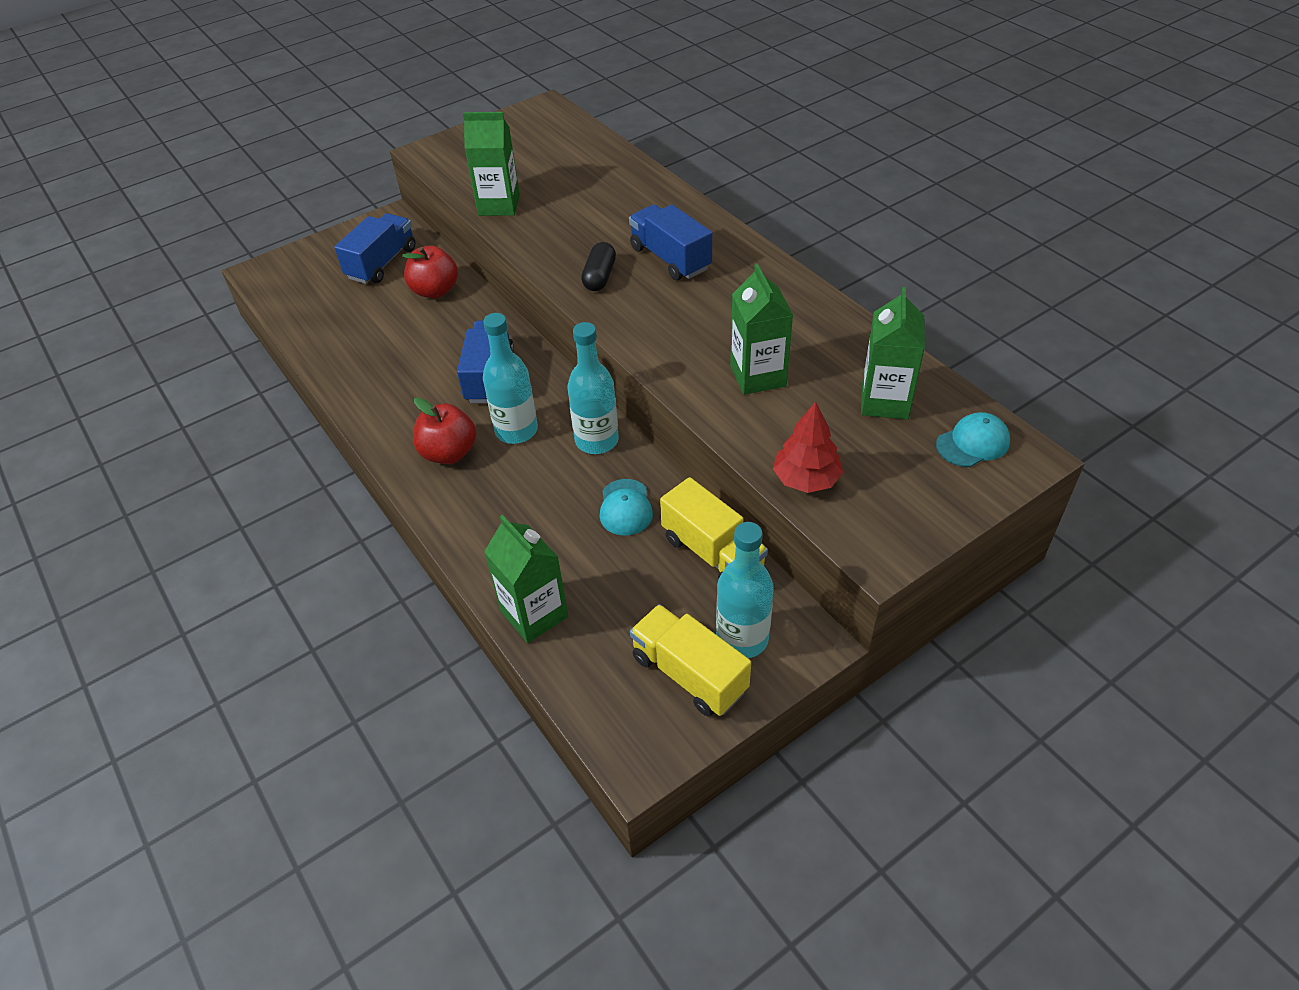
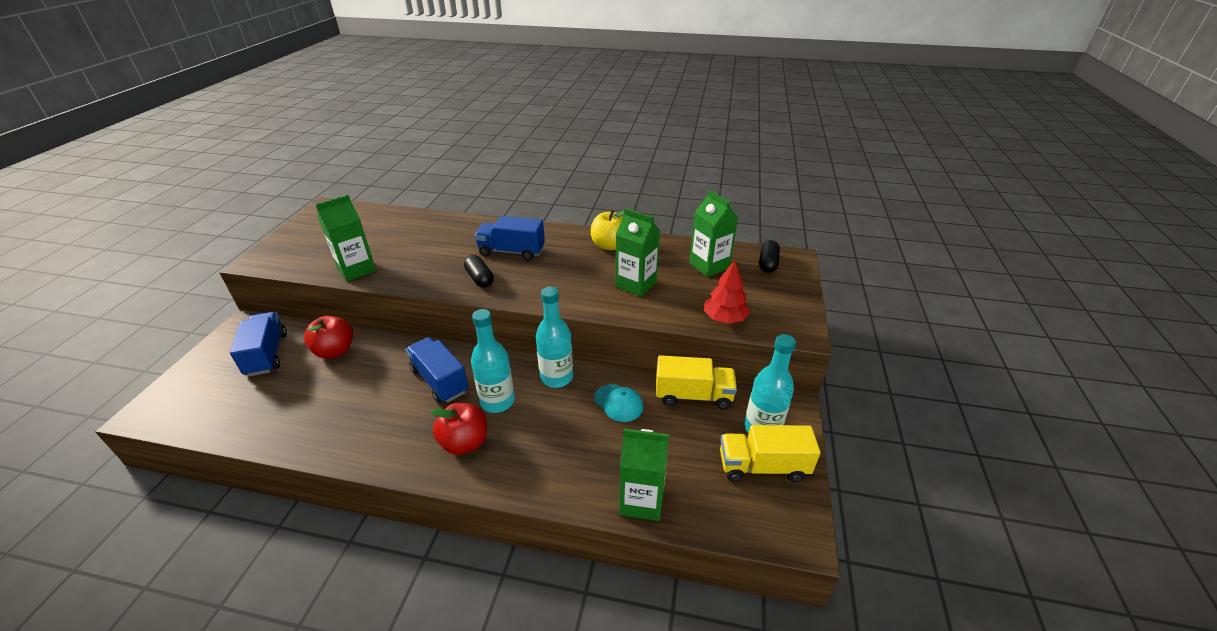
camera: 45 degrees left, 10 degrees down
turquoise cap [936,412,1010,467] -> black capsule [759,240,780,273]
none -> yellow apple [591,210,624,250]

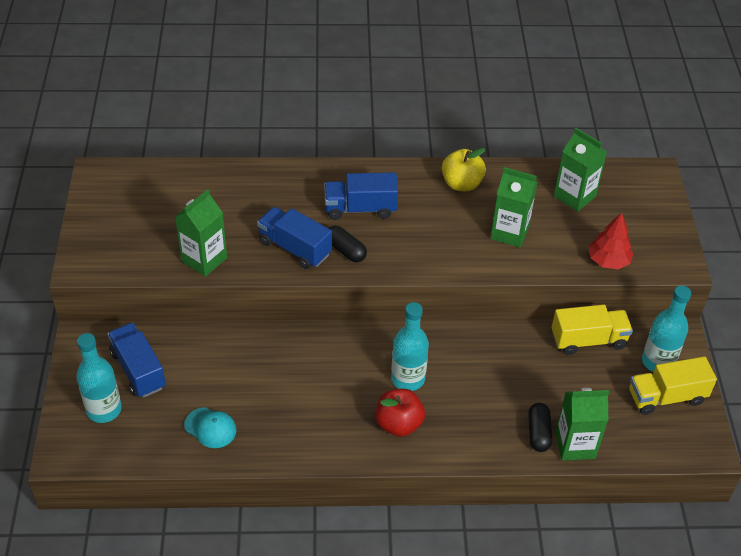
camera: 15 degrees left, 10 degrees up
red apple [304,316,353,359] -> none
blue truck [406,337,469,403] -> blue truck moved to [257,207,332,269]
turquoise bottle [536,287,573,388] -> turquoise bottle moved to [76,333,122,423]
turquoise cap [594,384,643,422] -> turquoise cap moved to [184,407,236,448]
black capsule [759,240,780,273] -> black capsule moved to [528,403,552,452]

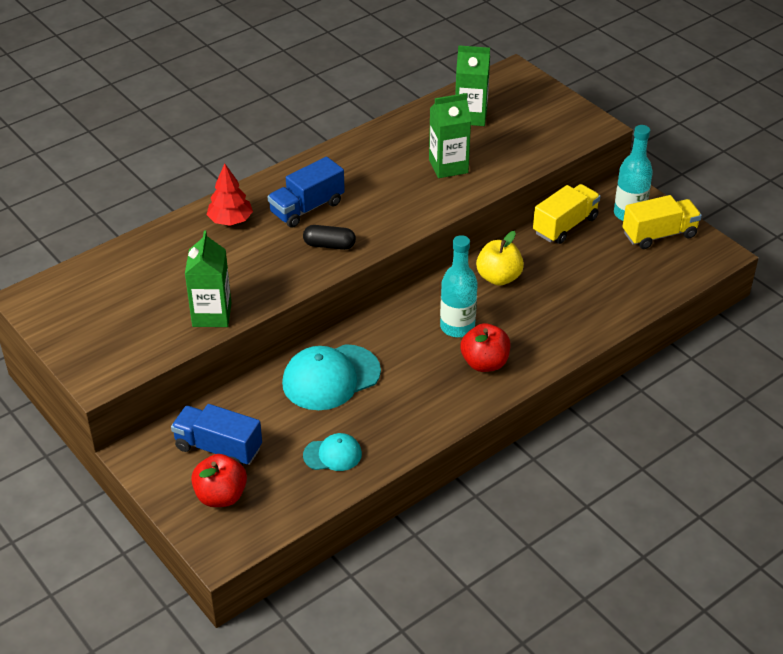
camera: 35 degrees left, 5 degrees down
turquoise bottle [76,333,122,423] -> red apple [191,454,247,507]
blue truck [257,207,332,269] -> none
yellow apple [442,148,486,191] -> yellow apple moved to [476,231,524,286]
black capsule [528,403,552,452] -> none
green carton [555,388,609,461] -> none
red tree [589,213,633,269] -> red tree moved to [207,164,253,226]
yellow truck [629,356,717,415] -> yellow truck turned 150 degrees counterclockwise [623,195,702,249]
none -> turquoise cap [282,344,381,410]

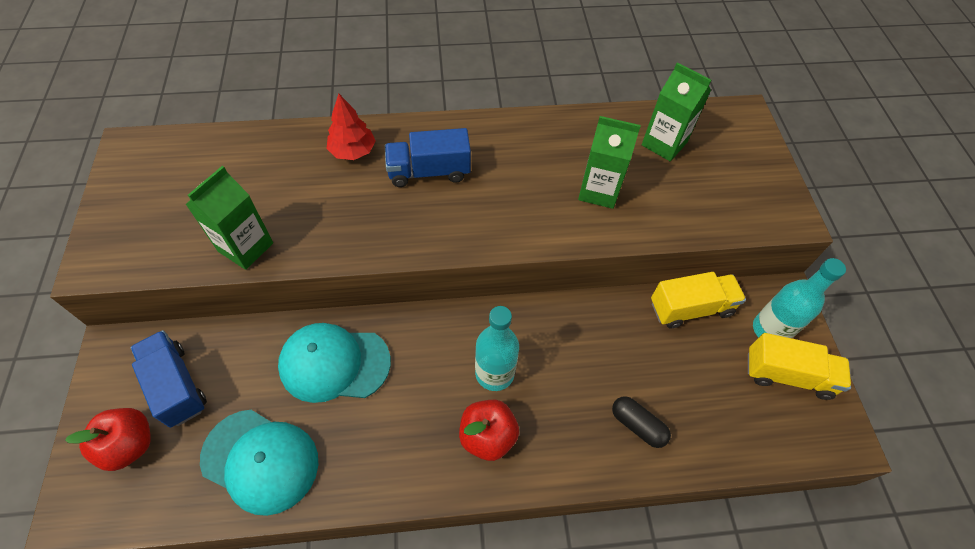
camera: 30 degrees right, 15 degrees up
black capsule [303,225,356,250] -> black capsule moved to [612,396,671,448]
turquoise cap [303,433,362,471] -> turquoise cap [200,410,318,516], size x1.82
yellow apple [476,231,524,286] -> none

